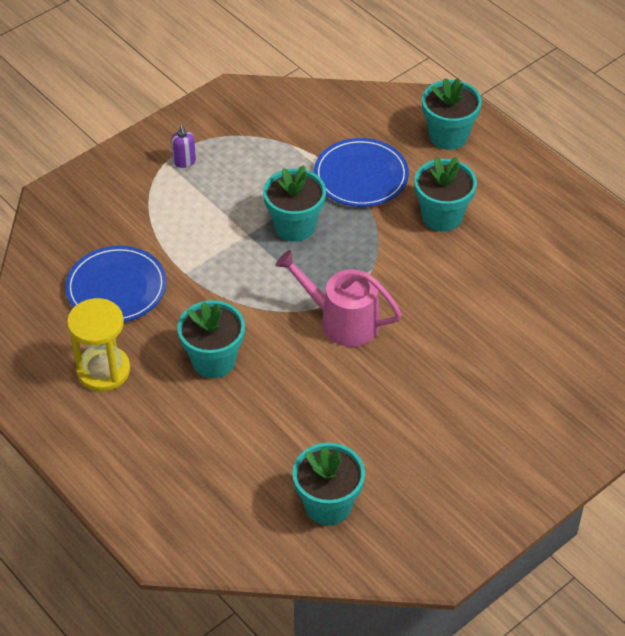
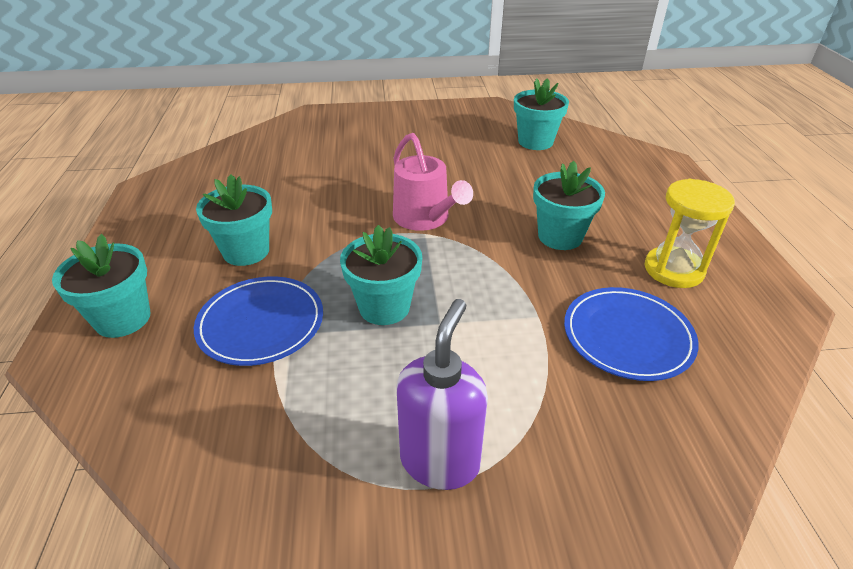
camera: 145 degrees left, 10 degrees down
purple soap dispenser [171,125,196,168] -> purple soap dispenser [396,299,488,490], size x2.12

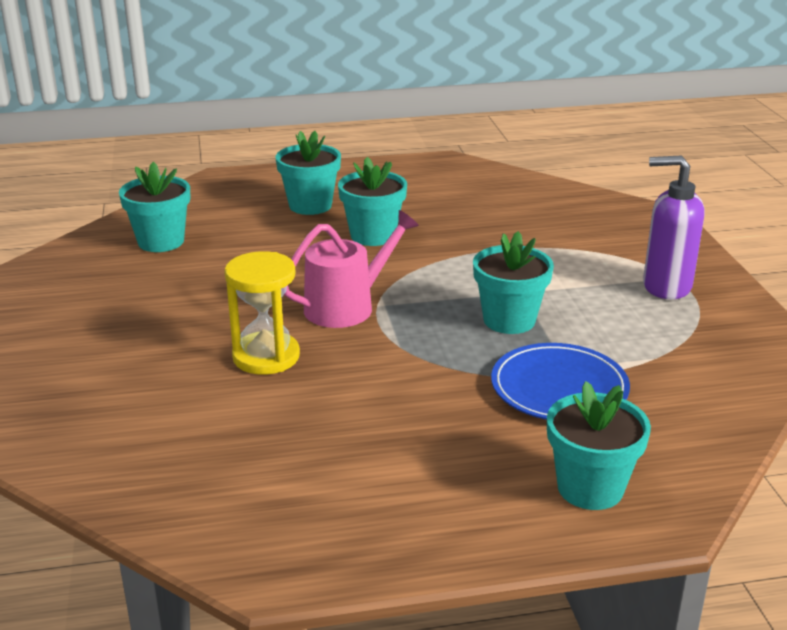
camera: 95 degrees left, 10 degrees down
turquoise flower pot [196,174,272,266] -> turquoise flower pot moved to [276,131,341,215]
blue plate [564,287,699,381] -> none
yellow hourglass [645,179,735,288] -> yellow hourglass moved to [224,251,300,375]

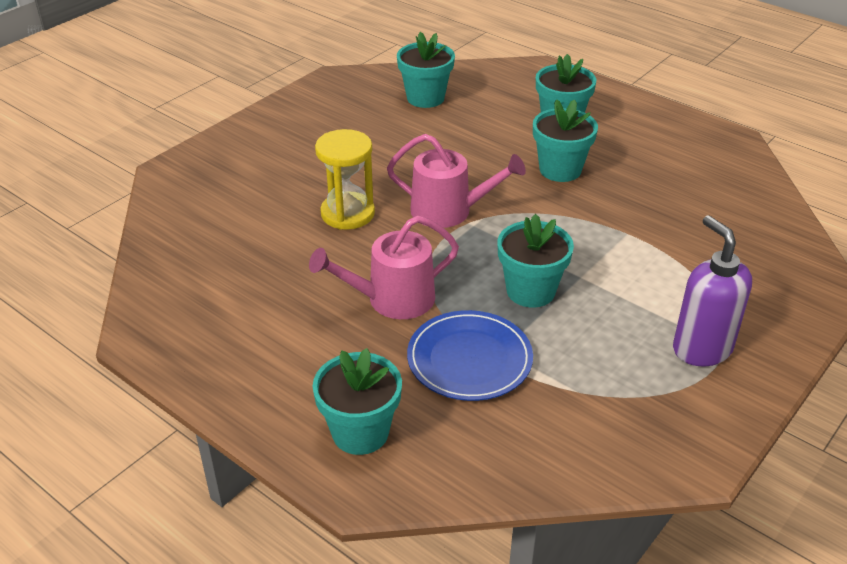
camera: 50 degrees right, 10 degrees up
none -> pink watering can [309,216,459,319]

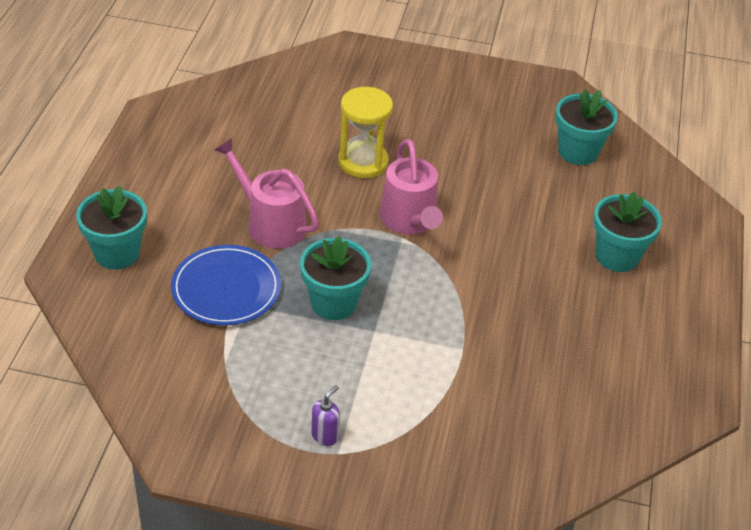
camera: 60 degrees right, 5 degrees up
turquoise flower pot [533,99,598,182] -> none
purple soap dispenser [673,216,752,366] -> purple soap dispenser [311,385,340,446], size x0.47

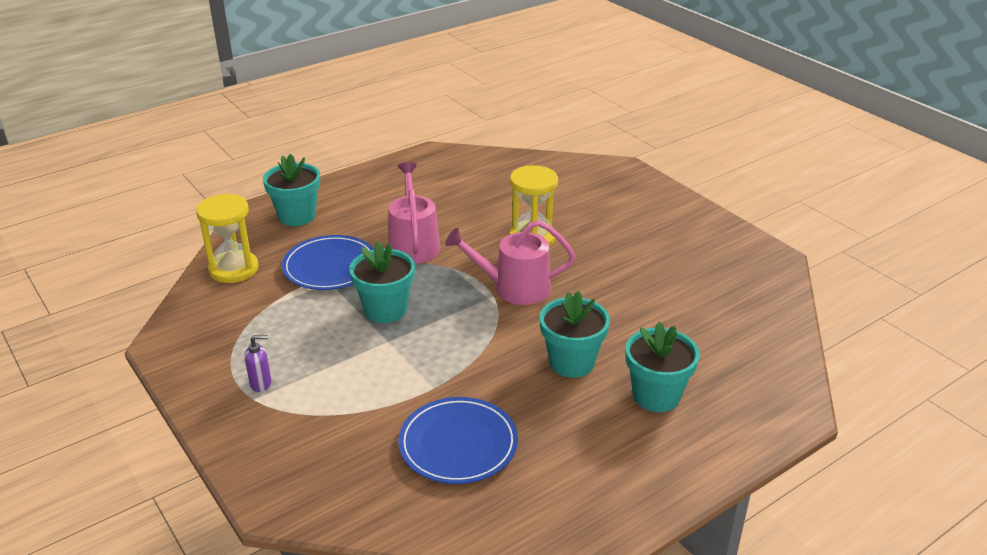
camera: 45 degrees right, 10 degrees down
pink watering can [380,139,443,235] -> pink watering can turned 60 degrees clockwise [445,220,575,305]
turquoise flower pot [555,89,618,165] -> turquoise flower pot moved to [540,291,610,378]
none -> yellow hourglass [196,193,258,283]
none -> blue plate [398,397,518,484]

